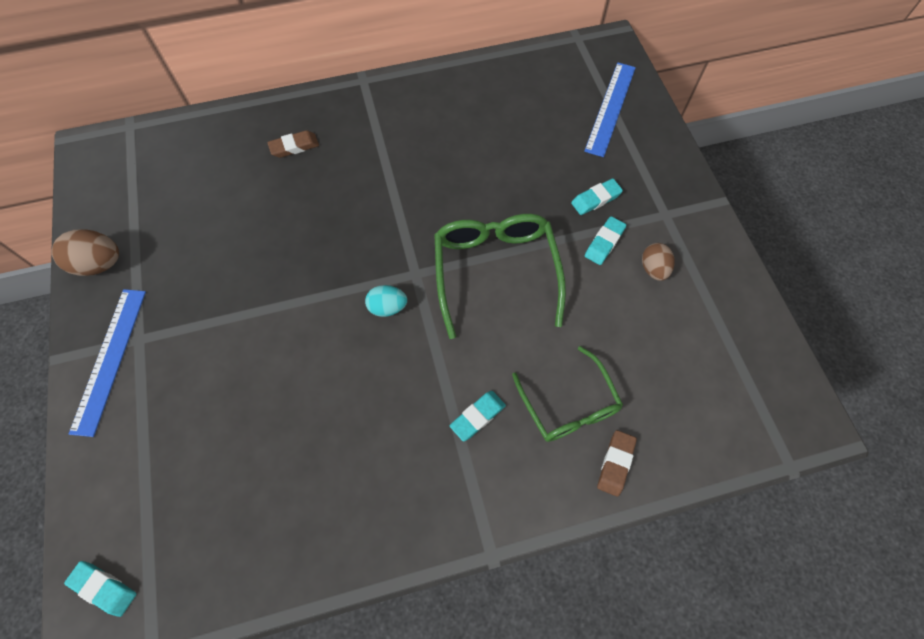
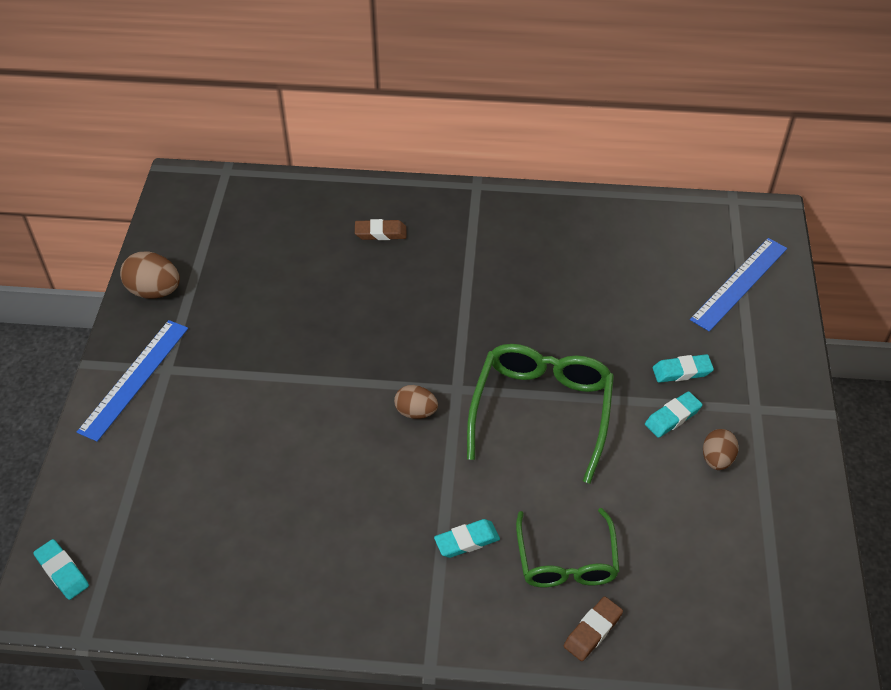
camera: 20 degrees right, 15 degrees down
turquoise egg [365,285,407,317] -> brown egg [394,385,438,419]

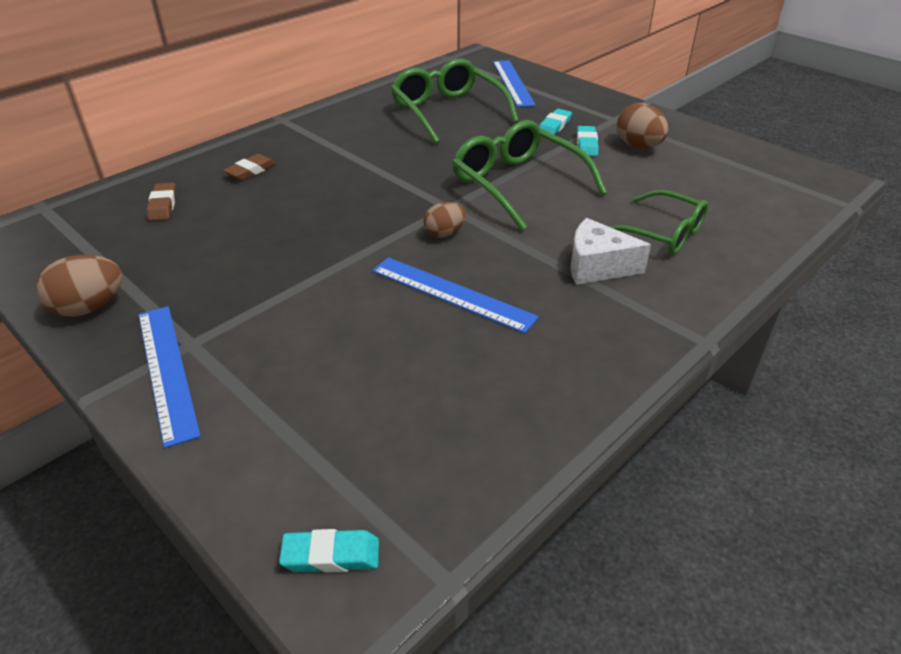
camera: 50 degrees left, 10 degrees down
turquoise eraser [434,519,500,558] -> white cheese [570,218,651,285]
brown eraser [564,596,623,661] -> brown eraser moved to [146,183,177,221]
brown egg [703,429,739,470] -> brown egg [617,103,668,148], size x1.51
none -> blue ruler [372,257,539,334]
none -> green glasses [391,59,519,144]

